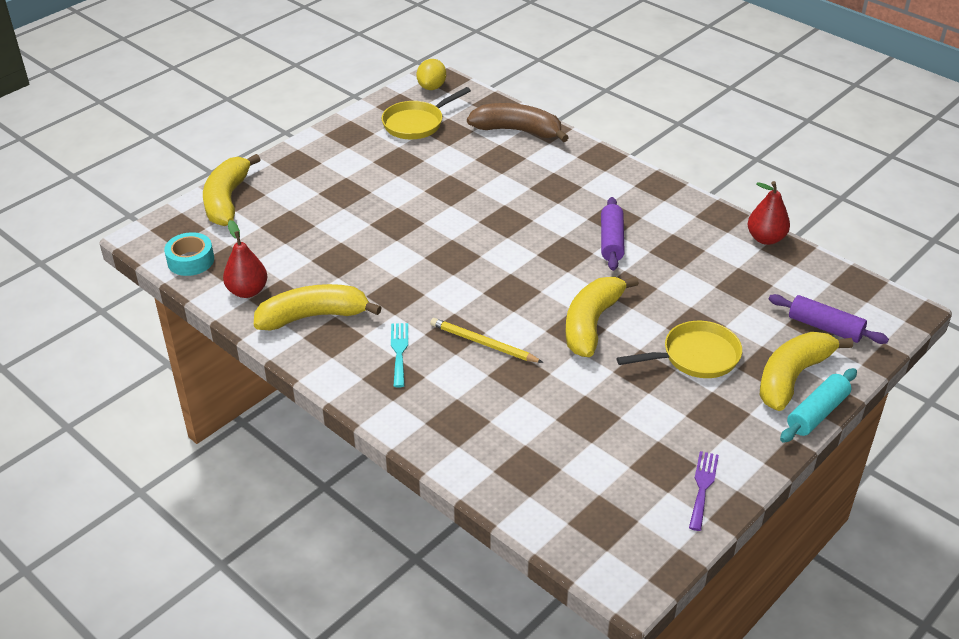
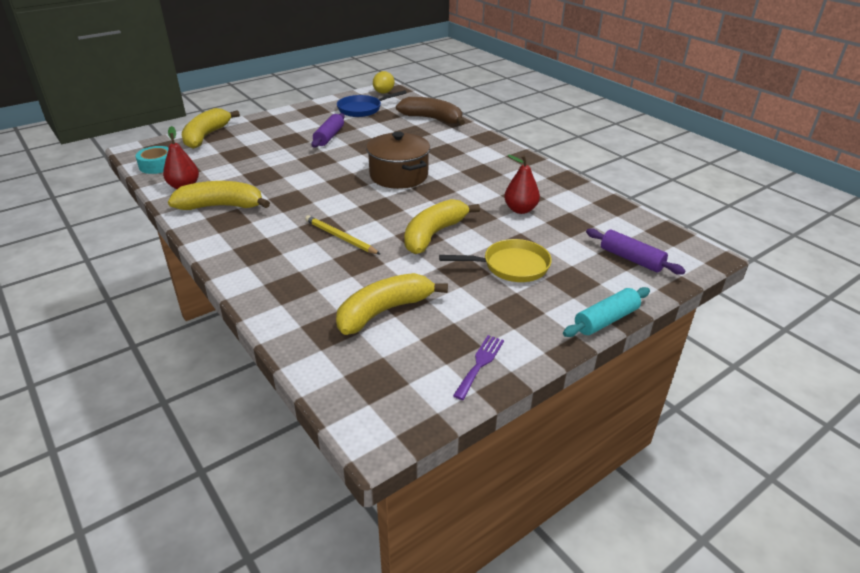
camera: 10 degrees right, 5 degrees down
yellow pan [382,87,471,139] -> blue pan [337,90,407,117]
turquoise fork [391,323,408,388] -> none
purple rolling pin [601,197,625,271] -> purple rolling pin moved to [311,113,345,148]
red pear [747,181,790,245] -> red pear moved to [504,155,540,214]
yellow banana [760,332,853,411] -> yellow banana moved to [336,273,448,335]
none -> brown pot [366,131,430,189]

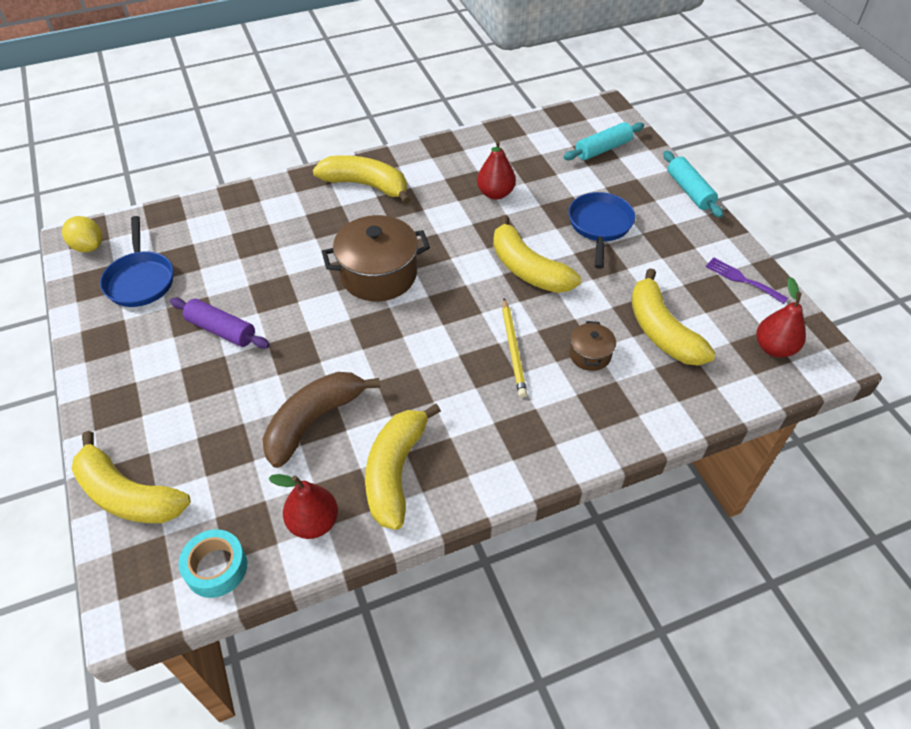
camera: 75 degrees left, 15 degrees up
yellow pencil [305,215,380,254] -> yellow pencil turned 60 degrees counterclockwise [502,298,527,398]
brown banana [396,97,465,125] -> brown banana moved to [262,372,380,468]
yellow pan [439,239,552,282] -> blue pan [569,192,635,269]
purple rolling pin [586,228,686,275] -> turquoise rolling pin [563,122,644,160]
none -> yellow banana [313,155,411,204]
none -> brown pot [569,321,616,371]
none -> red pear [757,277,806,358]

